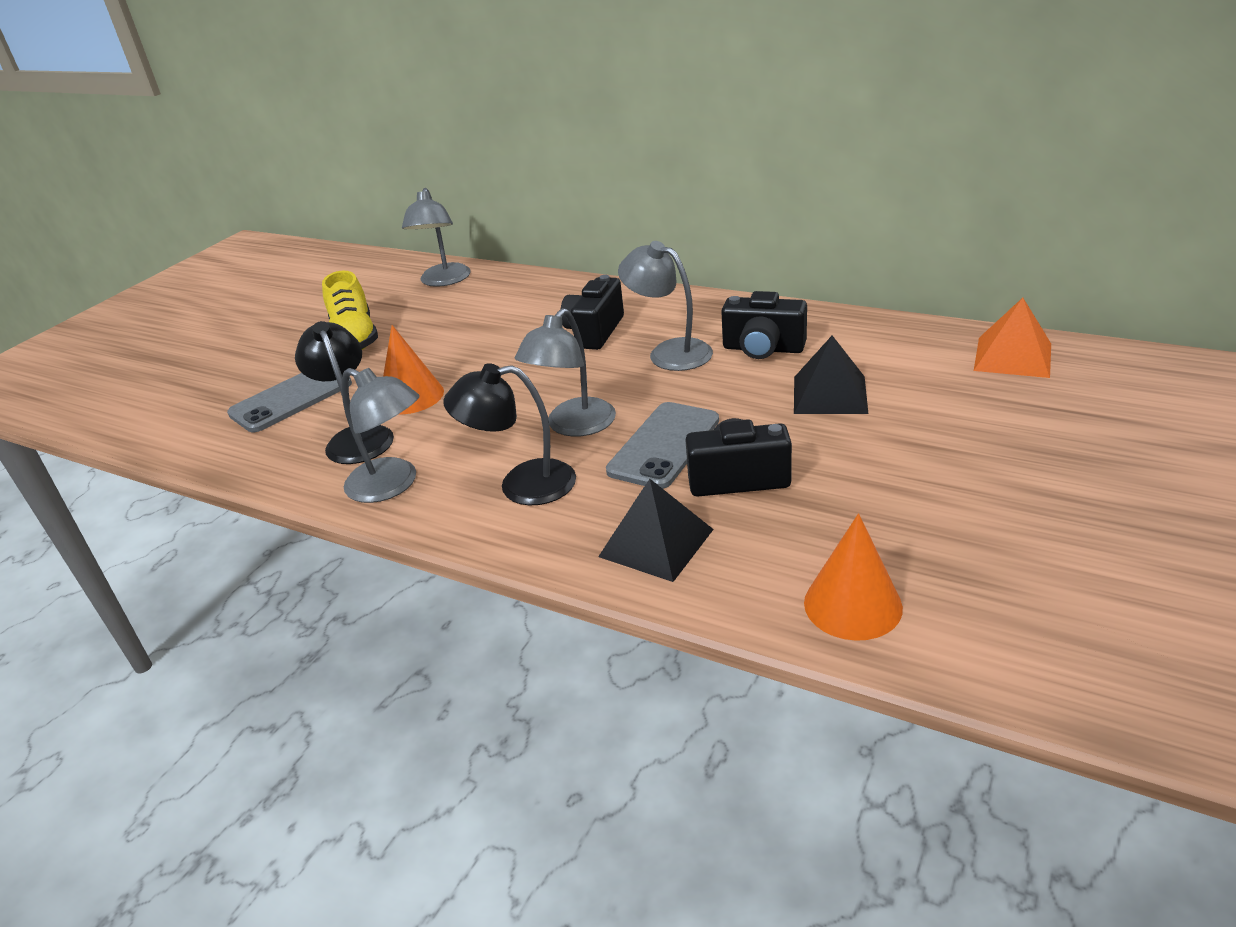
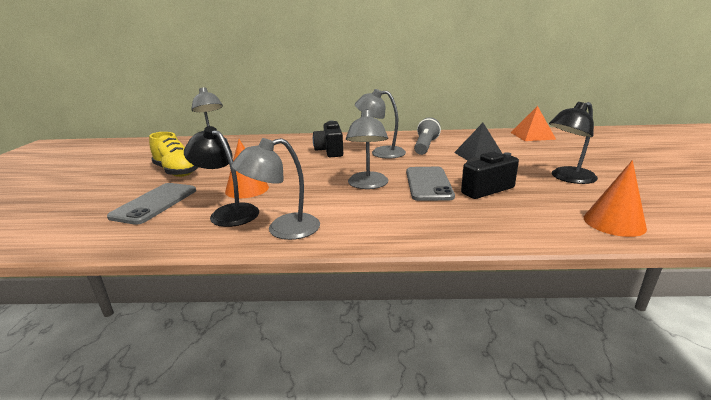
camera: 30 degrees left, 10 degrees down
grey lamp [342,368,420,503] -> grey lamp turned 150 degrees clockwise [231,138,320,240]
black lamp [443,363,576,505] -> black lamp moved to [549,102,598,184]
black pyramid [598,479,714,582] -> none
black camera [721,291,807,359] -> grey flashlight [414,117,441,155]

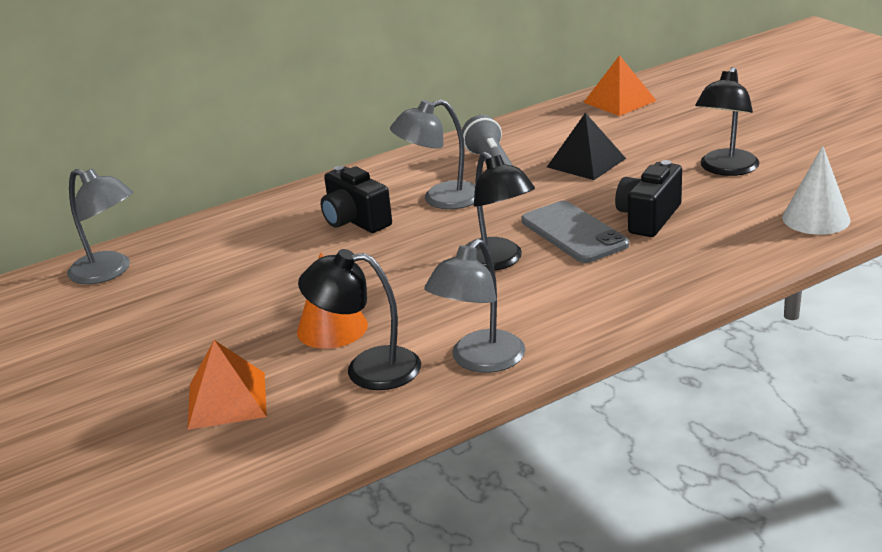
camera: 30 degrees left, 5 degrees up
grey phone [107,183,196,225] -> orange pyramid [188,340,267,430]
yellow shoe [149,132,198,177] -> none
grey lamp [346,109,388,189] -> black lamp [465,152,535,270]
orange cone [584,160,647,237] -> white cone [782,146,851,235]

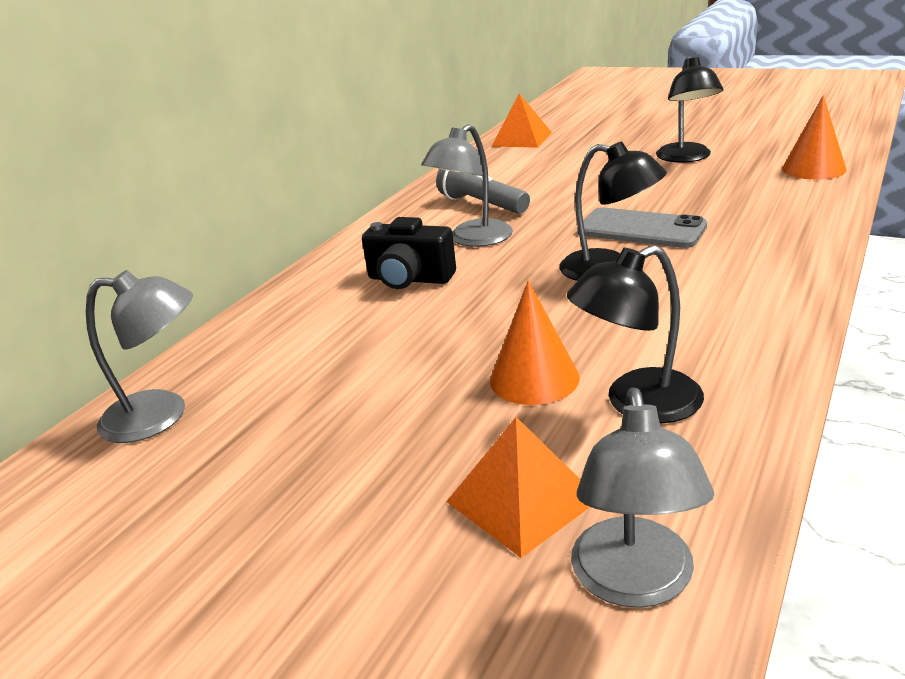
camera: 30 degrees left, 0 degrees up
grey lamp [424,239,526,373] -> grey lamp moved to [571,388,714,608]
black pyramid [547,113,626,180] -> none
black camera [615,160,682,237] -> none
white cone [782,146,851,235] -> orange cone [782,95,847,180]

